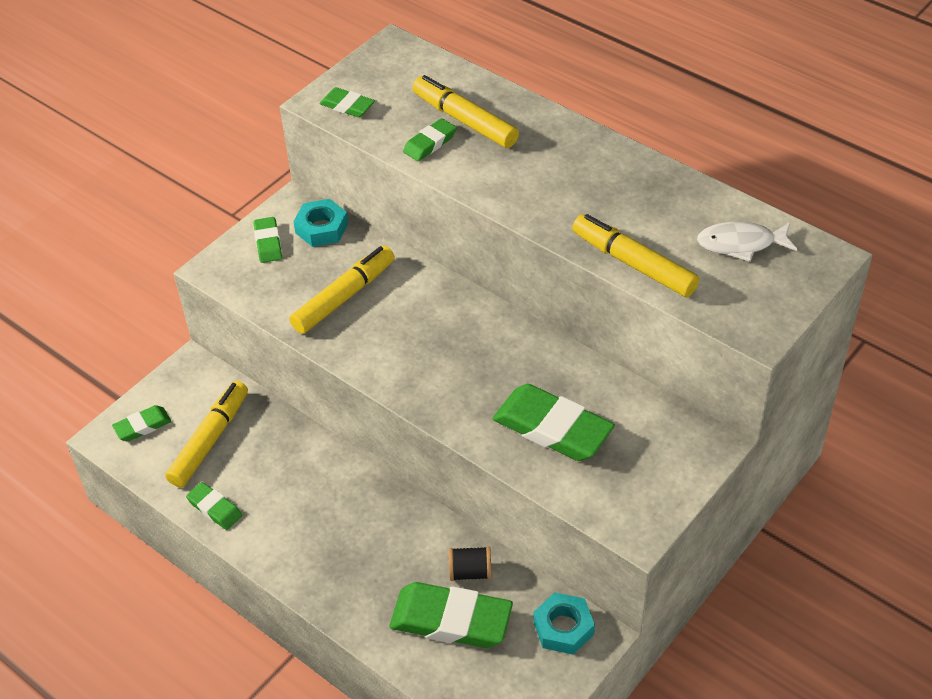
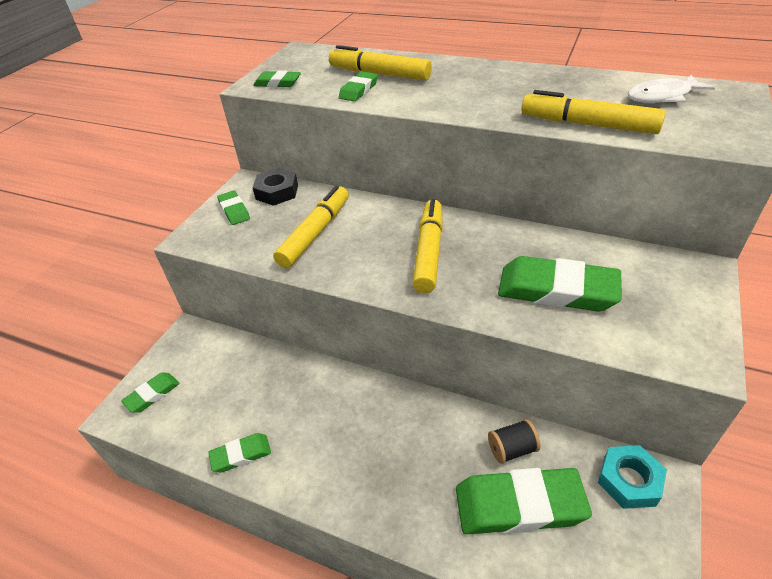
camera: 15 degrees left, 5 degrees down
yellow marker [165,381,248,488] -> yellow marker moved to [412,199,443,293]
green eraser [186,482,242,530] -> green eraser turned 45 degrees counterclockwise [208,433,271,472]
turquoise nut [293,199,348,247] -> black nut [252,168,298,206]

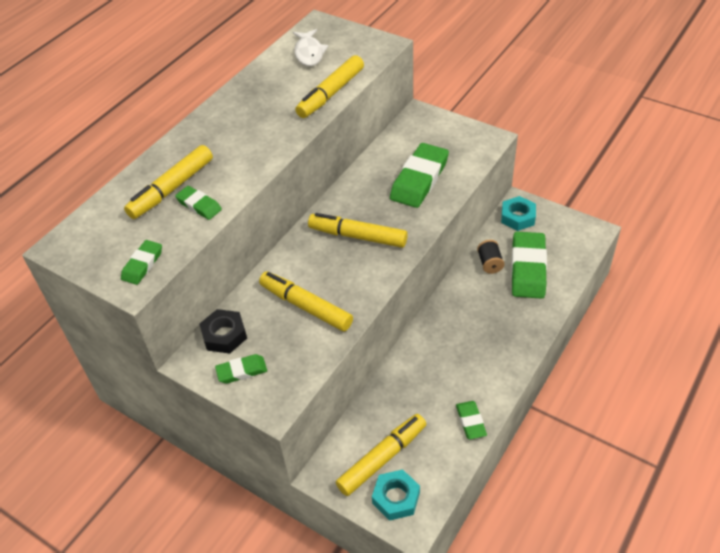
camera: 80 degrees left, 5 degrees up
green eraser [121,372,180,413] -> turquoise nut [372,469,420,521]
none -> yellow marker [336,414,426,496]

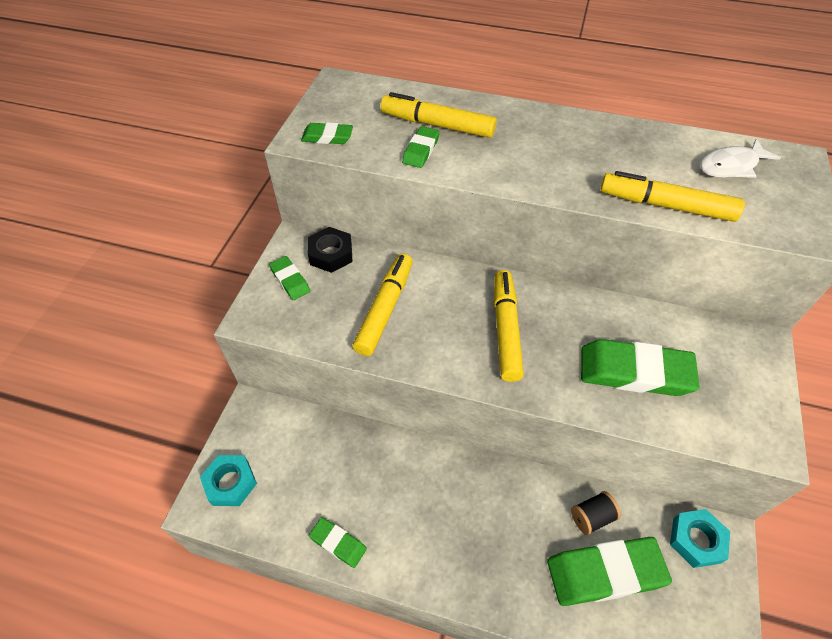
camera: 70 degrees right, 5 degrees up
yellow marker [336,414,426,496] -> none
green eraser [456,401,487,439] -> green eraser turned 60 degrees clockwise [309,517,367,568]

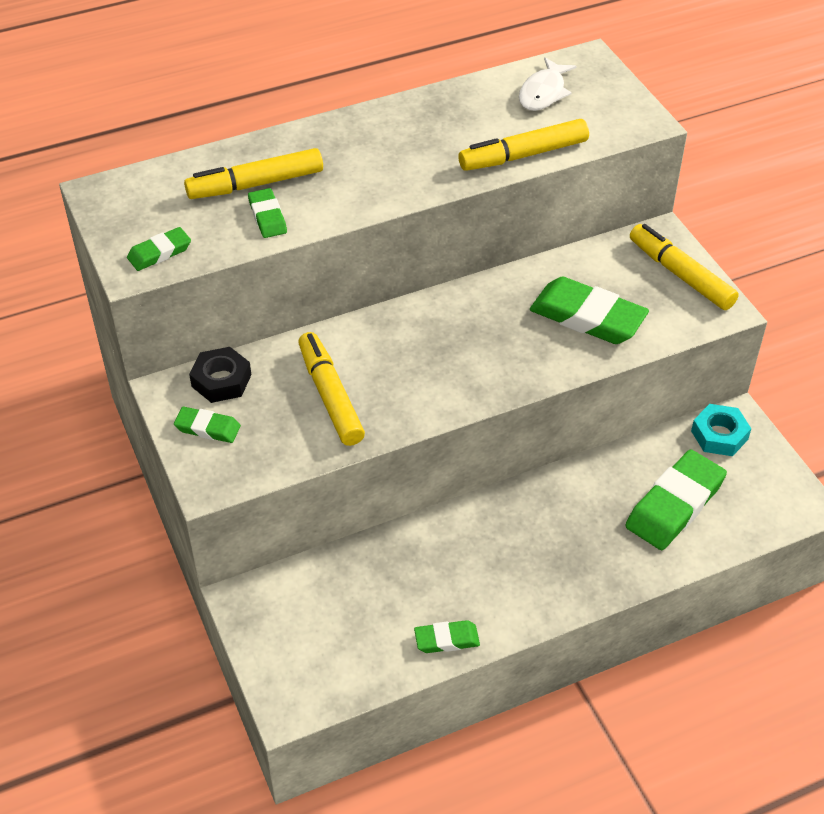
camera: 40 degrees left, 5 degrees down
turquoise nut [200,455,257,506] -> none
yellow marker [494,270,524,382] -> yellow marker moved to [630,224,739,310]
black spool [571,491,621,535] -> none
green eraser [581,339,700,396] -> green eraser turned 60 degrees clockwise [530,277,649,344]

